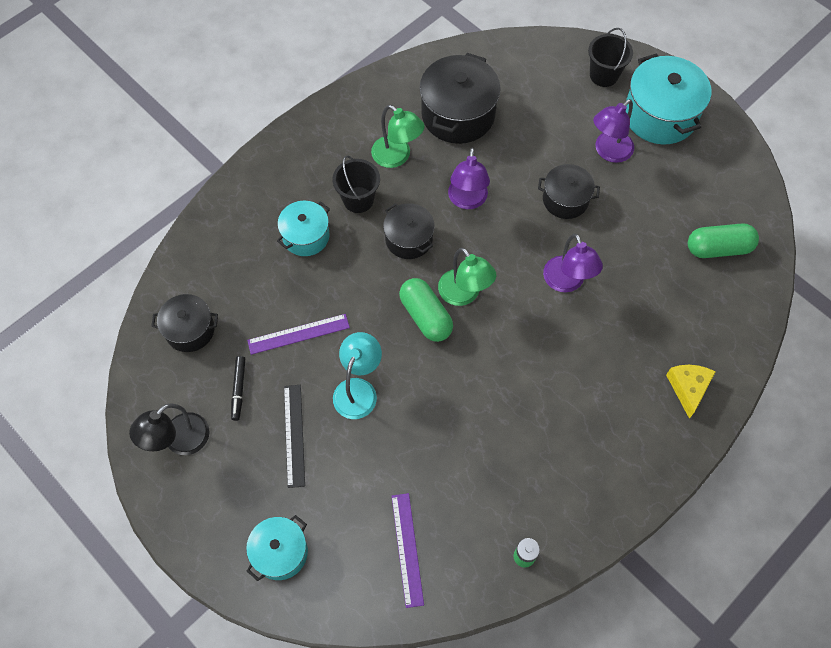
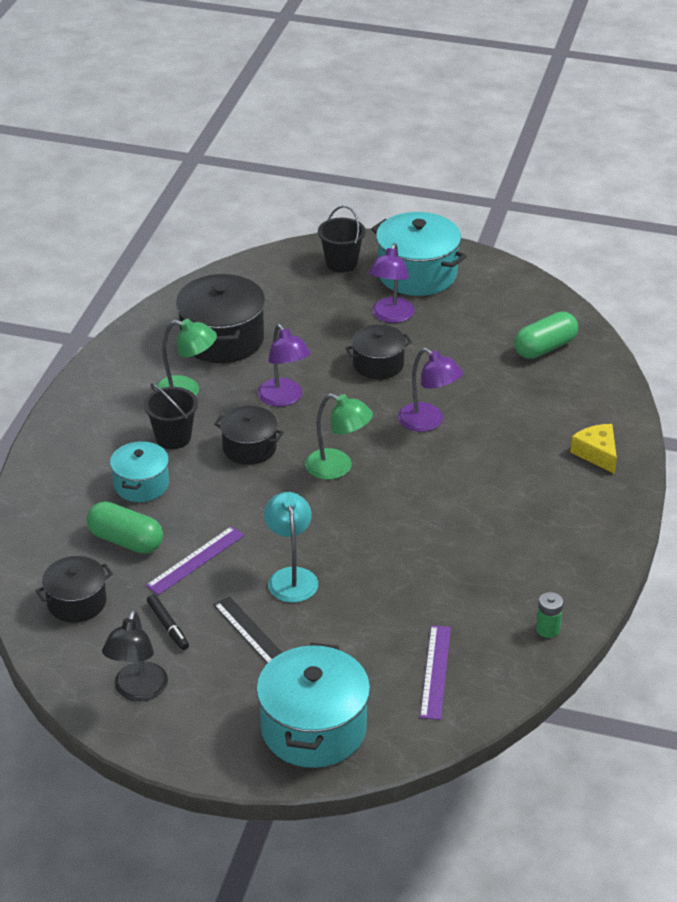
camera: 30 degrees left, 25 degrees down
turquoise pot [246,515,308,581] -> turquoise pot [256,643,370,768], size x1.66
purple ruler [392,493,424,608] -> purple ruler turned 45 degrees clockwise [420,625,451,720]
green capsule [399,278,453,342] -> green capsule moved to [86,501,163,554]

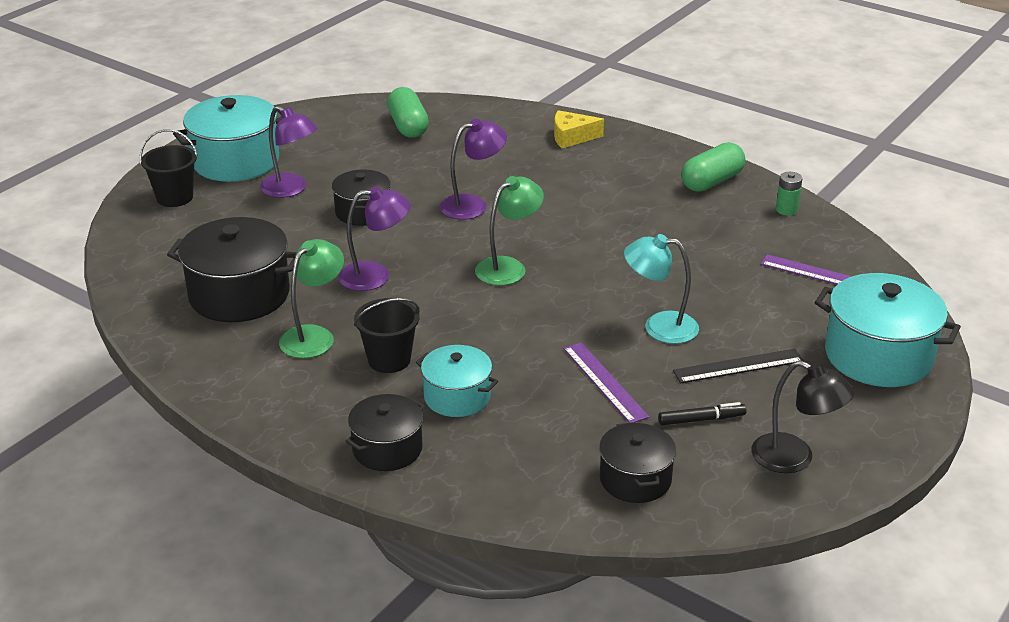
camera: 70 degrees left, 5 degrees down
green capsule [86,501,163,554] -> green capsule moved to [681,142,745,192]
black pot [214,406,284,465] -> black pot moved to [346,394,425,471]

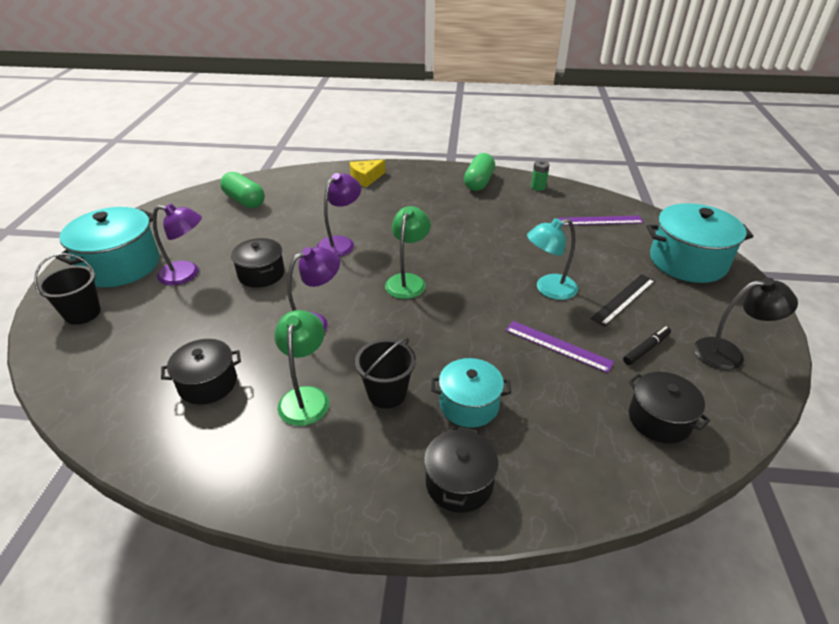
camera: 30 degrees left, 5 degrees up
black pot [167,217,297,322] -> black pot [161,339,241,405], size x0.60

